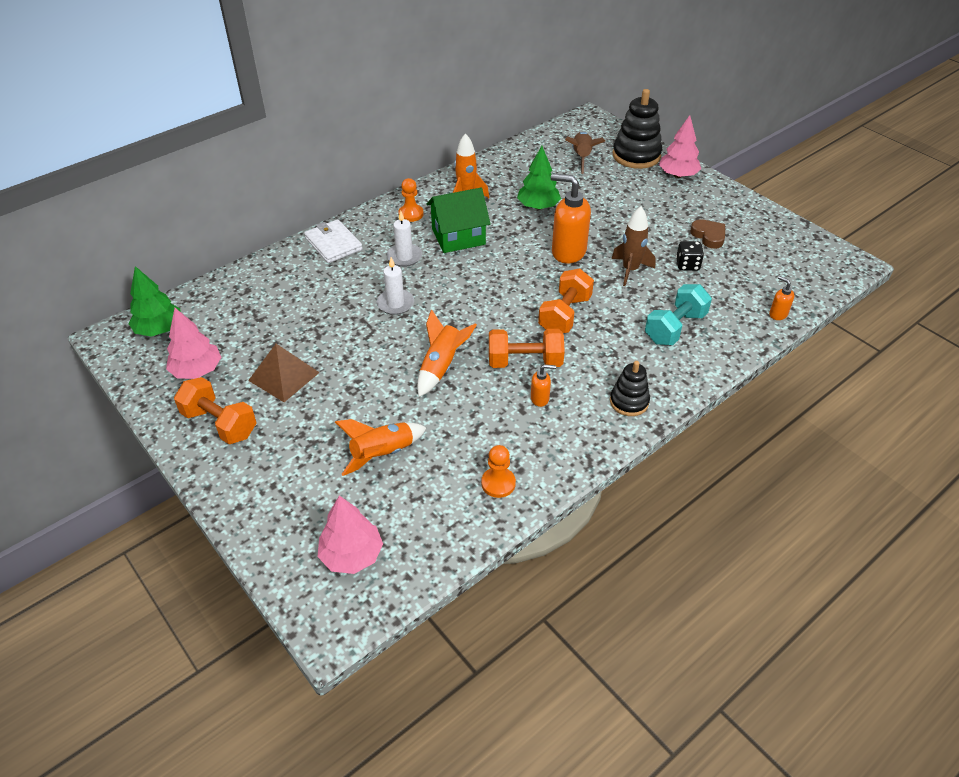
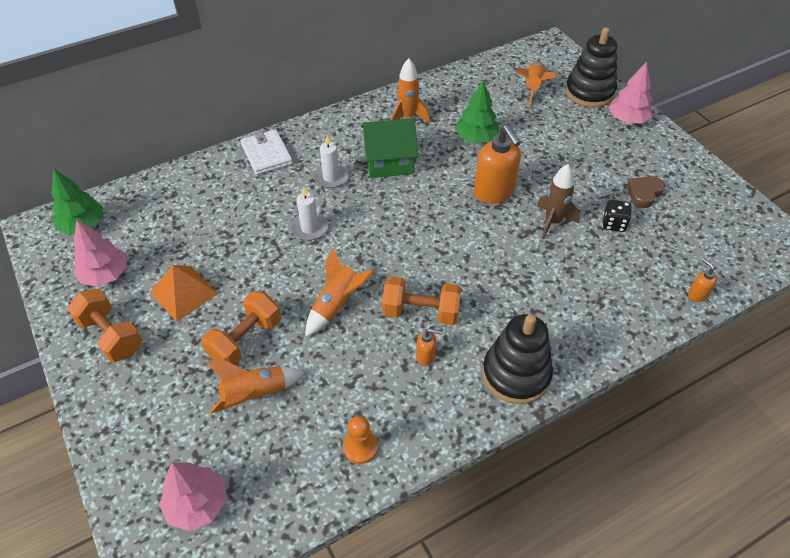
camera: 10 degrees right, 5 degrees up
brown pyramid [248,344,320,402] -> orange pyramid [150,265,218,322]
orange pawn [398,178,424,222] -> none
orange dumbbell [538,269,594,333] -> orange dumbbell moved to [201,291,281,365]
orange soap dispenser [551,173,591,263] -> orange soap dispenser turned 150 degrees counterclockwise [474,125,521,204]
brown rocket [565,132,605,174] -> orange rocket [515,61,556,107]
black stacking toy [610,361,650,416] -> black stacking toy [482,314,553,404], size x1.69
turquoise dumbbell [645,284,712,345] -> none
brown heart [690,219,725,249] -> brown heart turned 120 degrees counterclockwise [627,176,665,208]

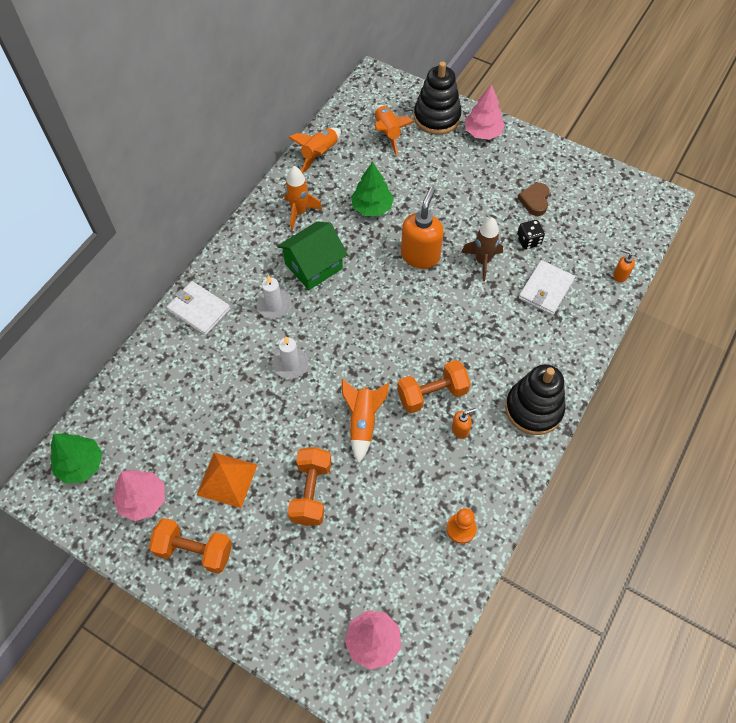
camera: 30 degrees left, 10 degrees up
orange rocket [206,360,305,414] -> orange rocket moved to [288,128,341,174]
orange soap dispenser [474,125,521,204] -> orange soap dispenser turned 105 degrees counterclockwise [401,187,444,269]
none -> white wallet [519,260,575,315]

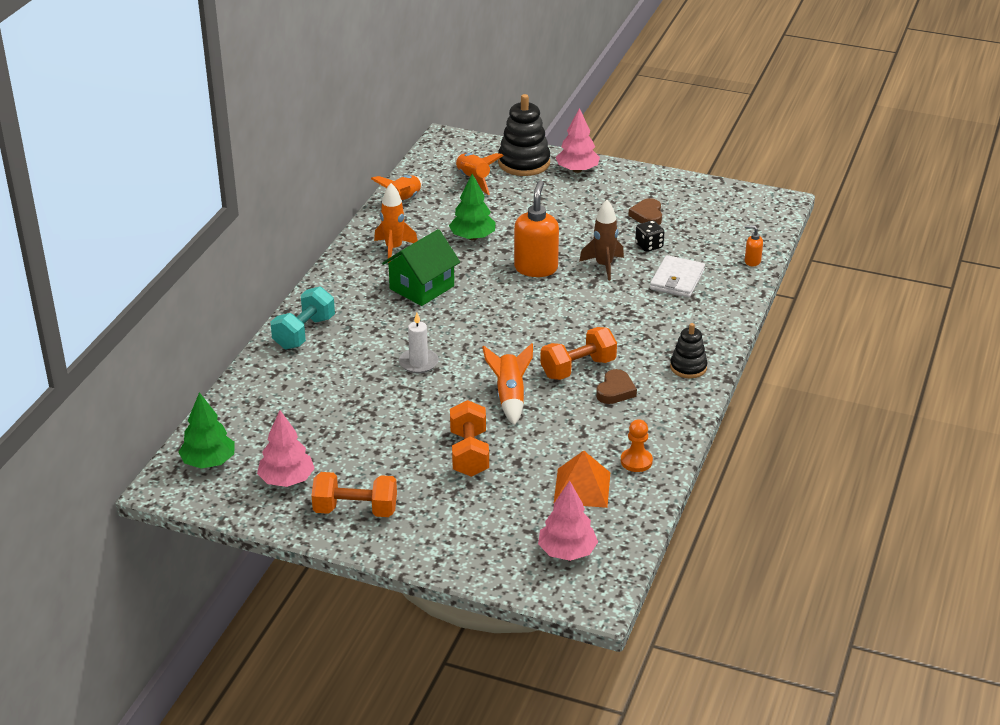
camera: 10 degrees left, 25 degrees down
white wallet [167,281,230,335] -> turquoise dumbbell [271,286,335,350]
orange pyramid [197,453,257,508] -> orange pyramid moved to [554,451,610,508]
white candle [257,275,291,319] -> none
orange soap dispenser [452,408,476,439] -> brown heart [596,369,637,404]
black stacking toy [505,364,565,435] -> black stacking toy [670,323,708,378], size x0.59

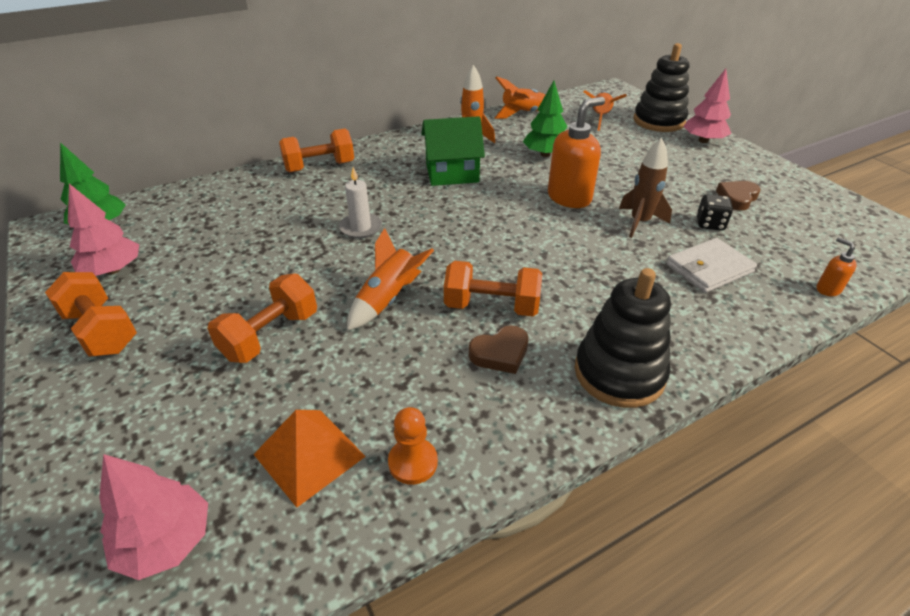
camera: 40 degrees right, 5 degrees up
turquoise dumbbell [271,286,335,350] -> orange dumbbell [279,128,354,172]
black stacking toy [670,323,708,378] -> black stacking toy [575,268,671,408], size x1.69

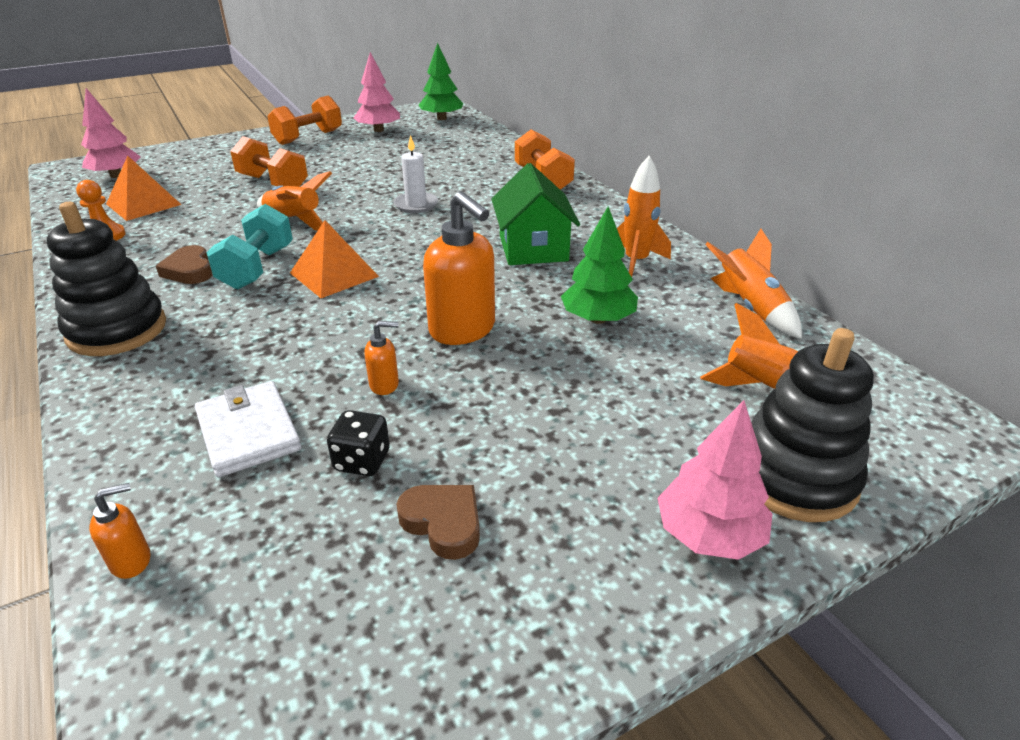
camera: 90 degrees right, 5 degrees down
orange dumbbell [444,261,542,316] -> turquoise dumbbell [206,204,293,290]
brown rocket [619,138,672,238] -> orange soap dispenser [364,321,399,395]
none -> orange pyramid [290,220,379,298]

